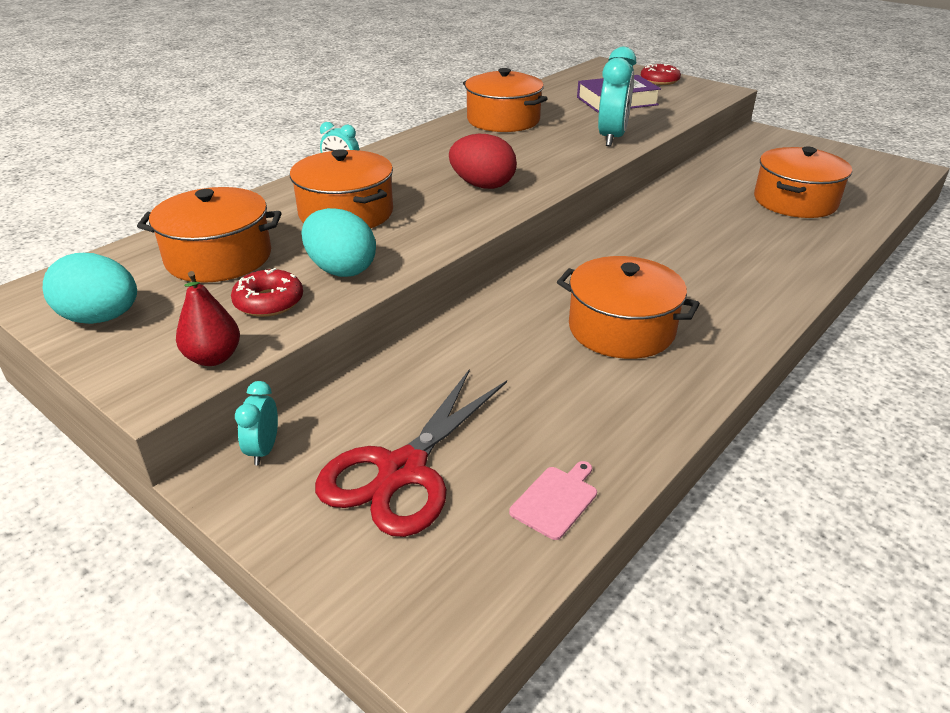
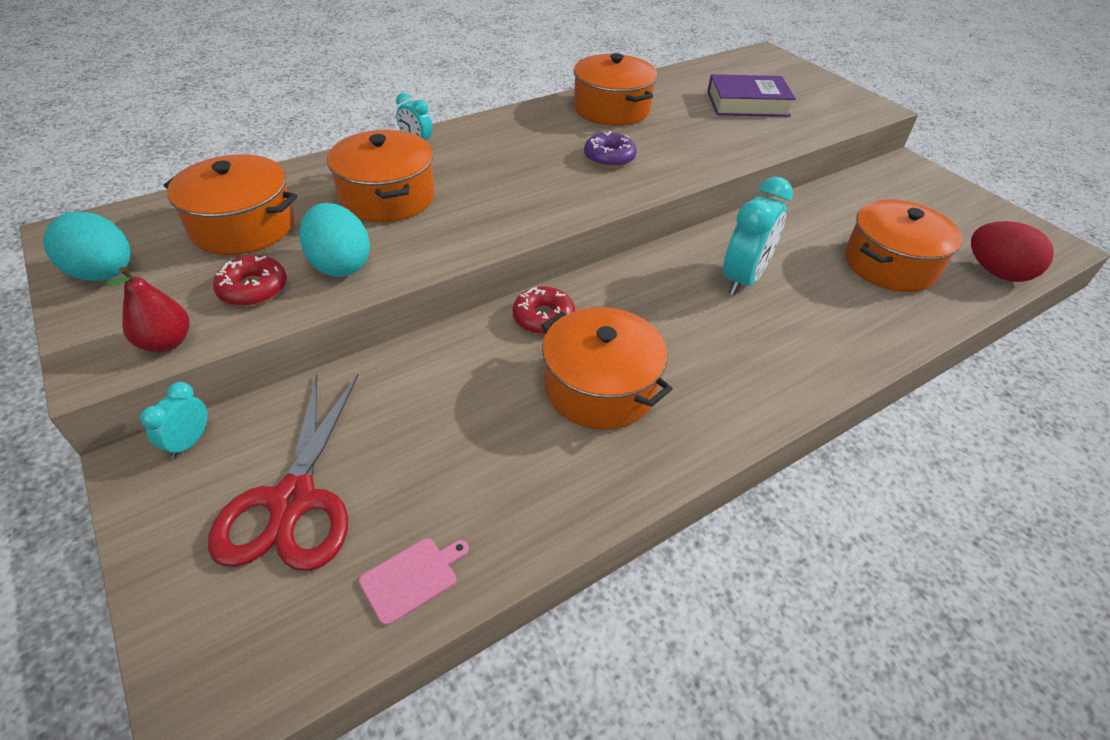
camera: 15 degrees right, 10 degrees up
red scissors [315,370,507,537] -> red scissors turned 45 degrees counterclockwise [208,374,358,571]
red egg [449,134,517,189] -> red egg moved to [971,221,1054,282]
turquoise clock [598,47,636,147] -> turquoise clock moved to [723,177,793,296]
red donut [641,64,681,85] -> red donut moved to [513,287,575,334]
none -> purple donut [584,131,637,168]

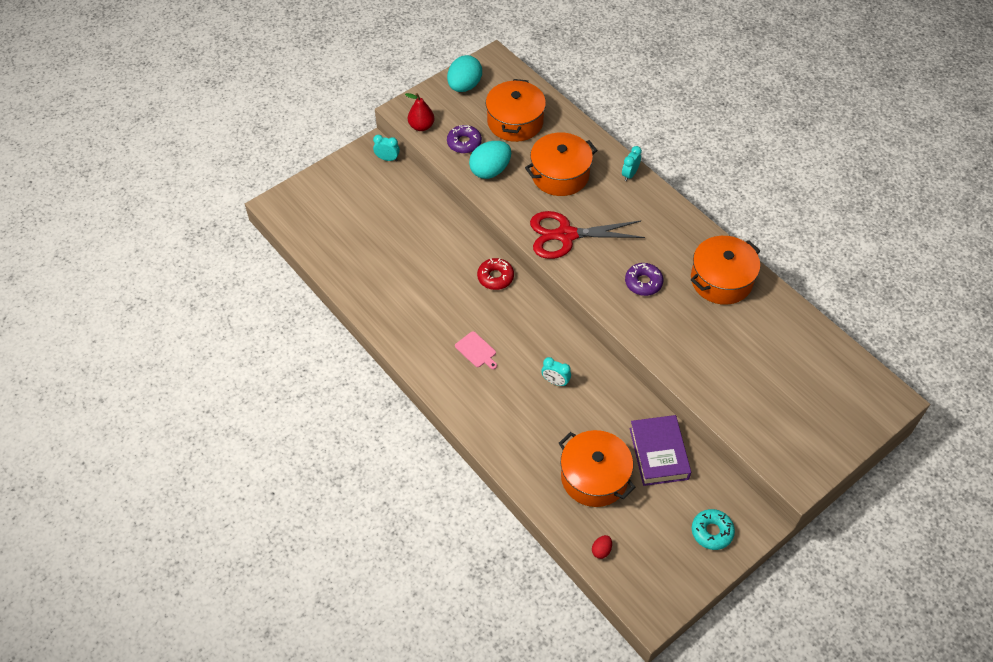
camera: 85 degrees right, 10 degrees up
red scissors [208,374,358,571] -> red scissors moved to [530,211,645,259]
red donut [213,255,287,306] -> purple donut [447,125,482,153]
pink cutting board [359,538,469,626] -> pink cutting board moved to [455,331,497,369]
orange pot [541,307,672,430] -> none
purple book [707,74,796,117] -> purple book moved to [630,415,691,486]
turquoise clock [723,177,793,296] -> turquoise clock [541,357,571,386], size x0.52
red egg [971,221,1054,282] -> red egg [592,535,612,559], size x0.45
none -> turquoise donut [692,509,735,550]

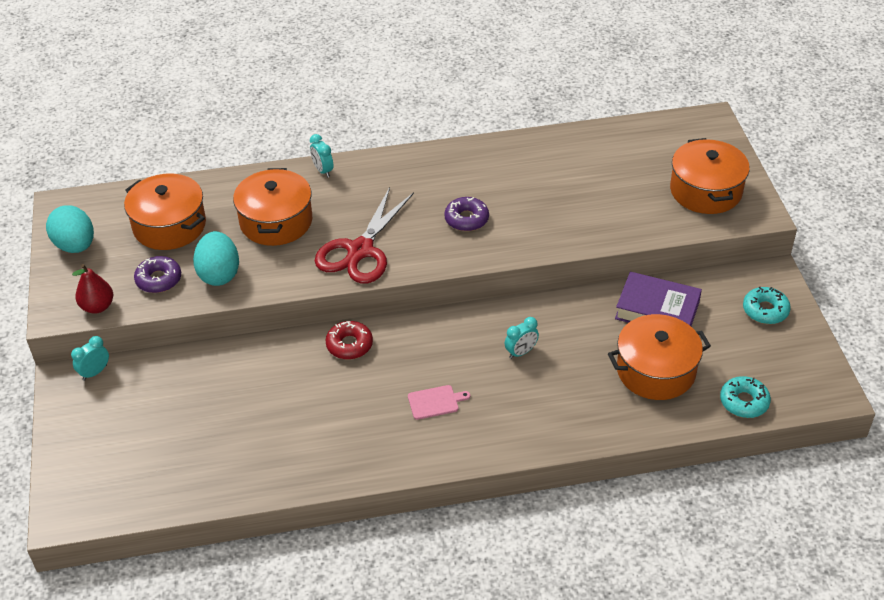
camera: 60 degrees left, 10 degrees down
red egg [592,535,612,559] -> turquoise donut [720,376,771,418]
orange pot [691,236,760,305] -> orange pot moved to [670,138,750,214]

